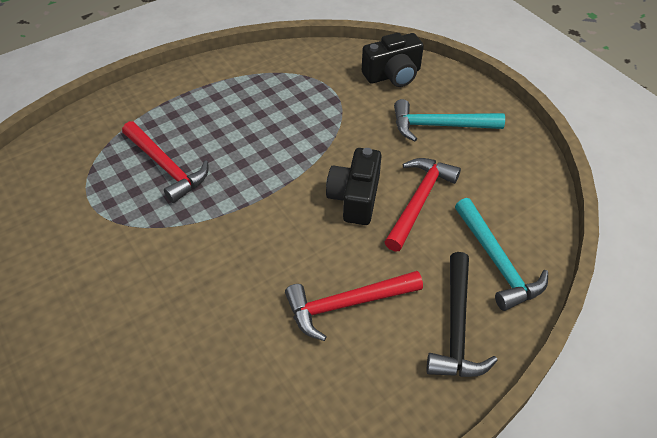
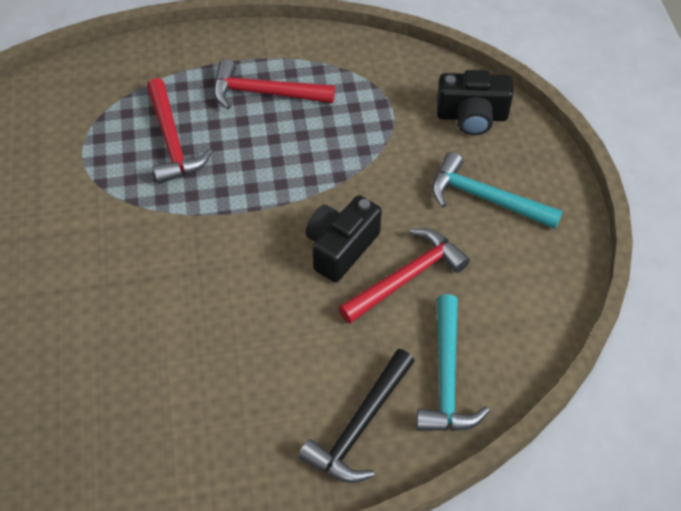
camera: 25 degrees right, 5 degrees up
red hammer [285,271,423,341] -> red hammer moved to [214,59,335,109]

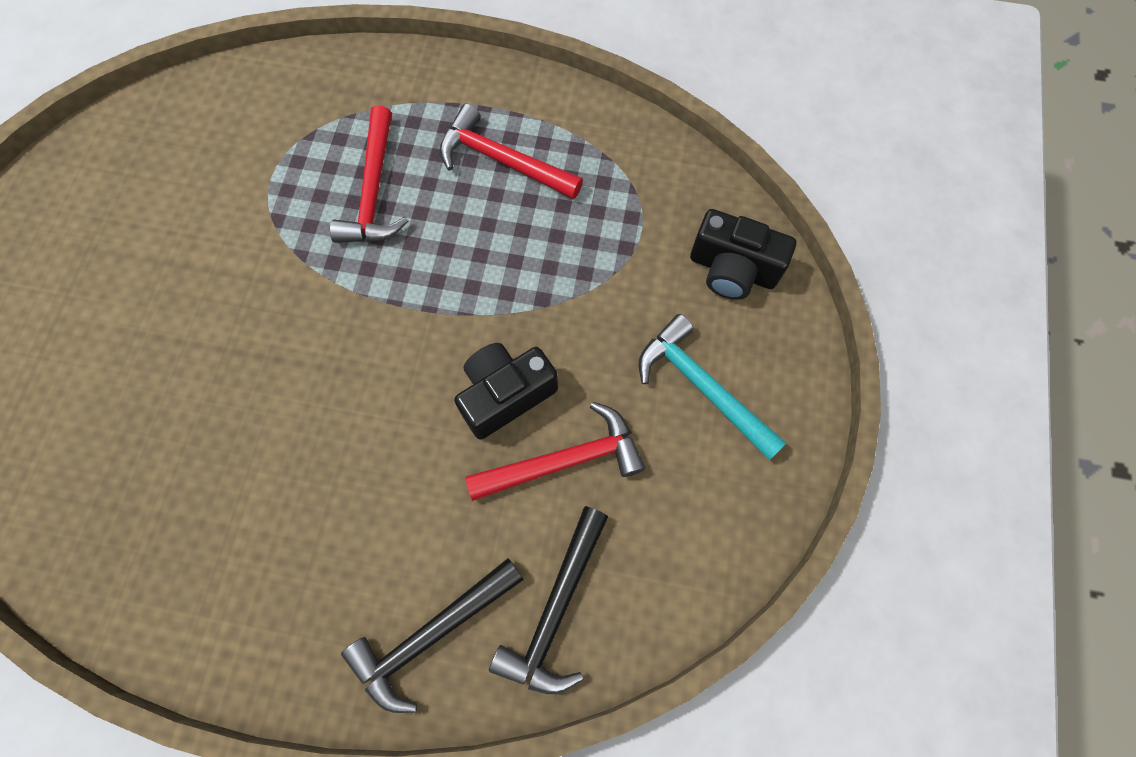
camera: 20 degrees right, 15 degrees up
turquoise hammer [416,294,489,431] -> black hammer [489,506,608,694]

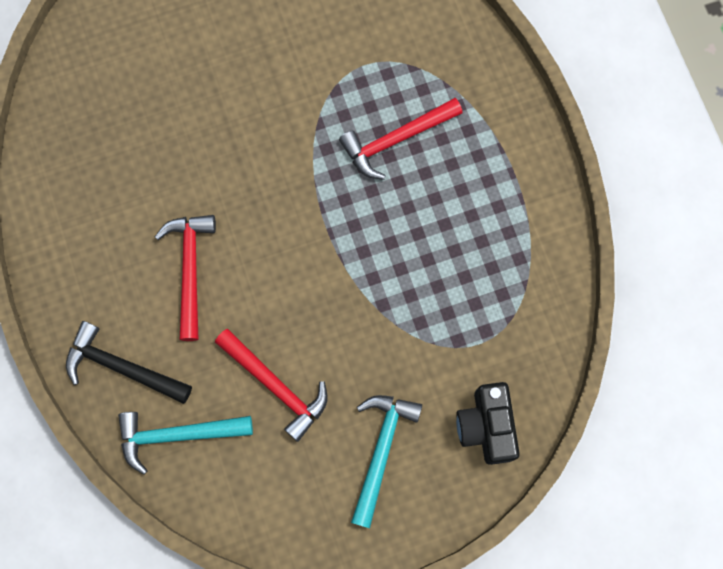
camera: 60 degrees right, 5 degrees up
red hammer [440,104,583,199] -> red hammer moved to [155,215,216,341]
black camera [454,343,558,439] -> none
black hammer [489,506,608,694] -> turquoise hammer [118,412,253,475]

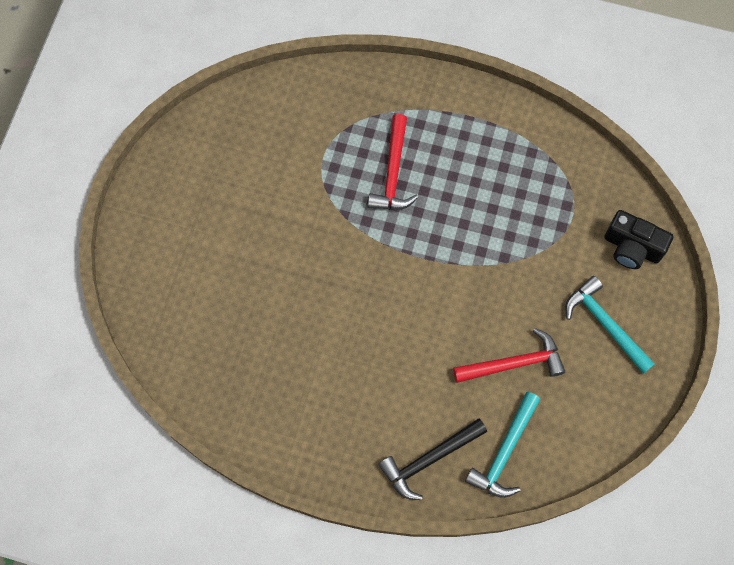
camera: 55 degrees left, 5 degrees down
red hammer [155,215,216,341] -> none

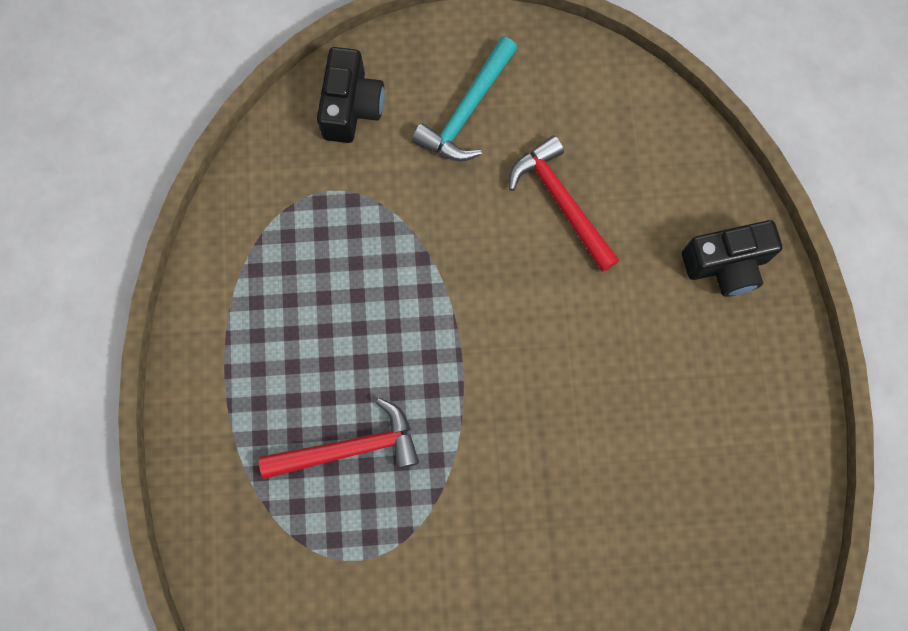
camera: 110 degrees left, 5 degrees up
black hammer [378,418,487,500] -> black camera [682,220,782,297]
turquoise hammer [465,392,541,498] -> none

